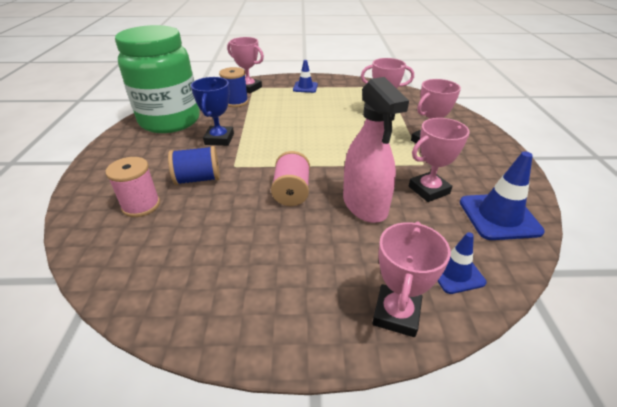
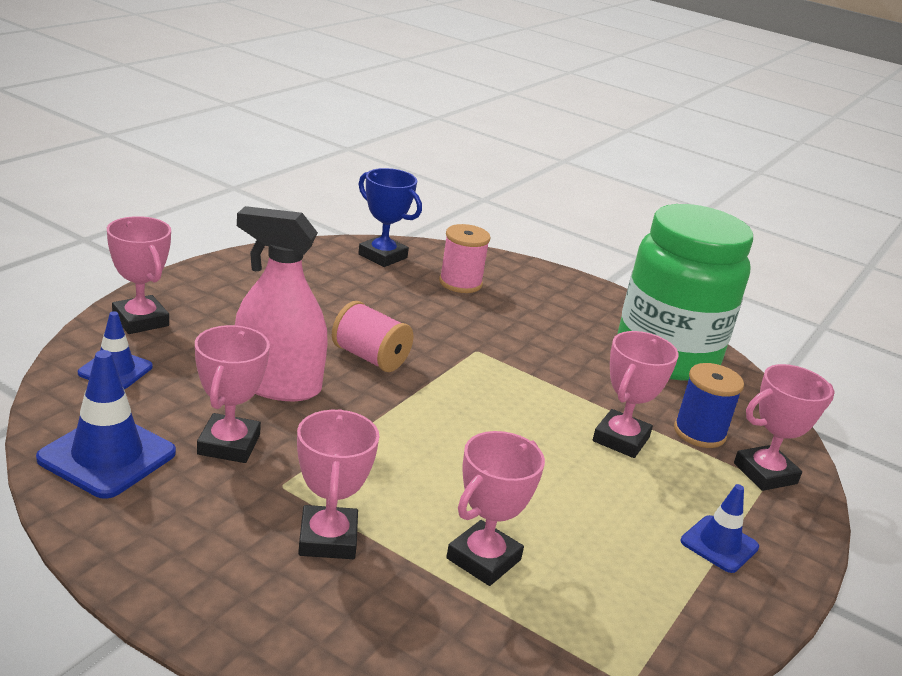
camera: 120 degrees right, 10 degrees down
blue spool [168,146,220,185] -> none
blue trophy [191,77,234,146] -> blue trophy moved to [358,168,422,267]
none -> pink trophy [593,331,679,458]

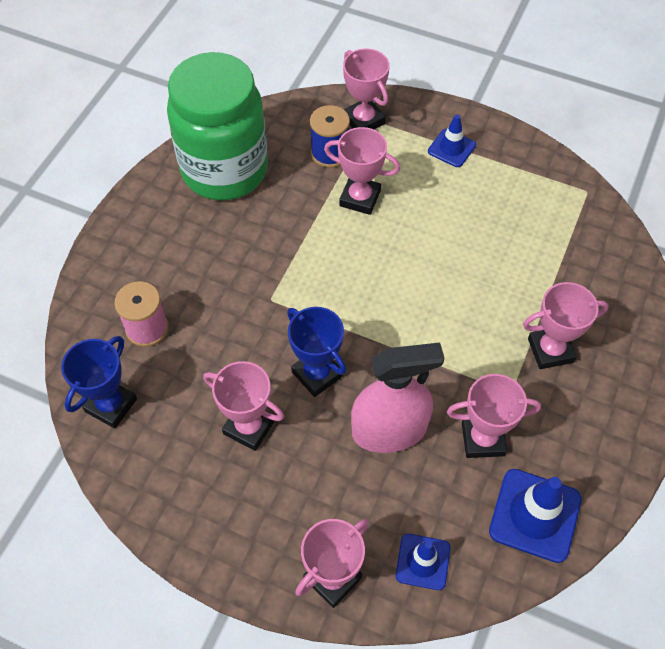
camera: 95 degrees left, 30 degrees up
pink spray bottle [235,206,328,401] -> pink spray bottle turned 105 degrees counterclockwise [351,343,444,453]
pink spool [332,301,414,372] -> blue trophy [287,307,346,397]
pink trophy [446,431,545,586] -> pink trophy moved to [203,361,284,451]

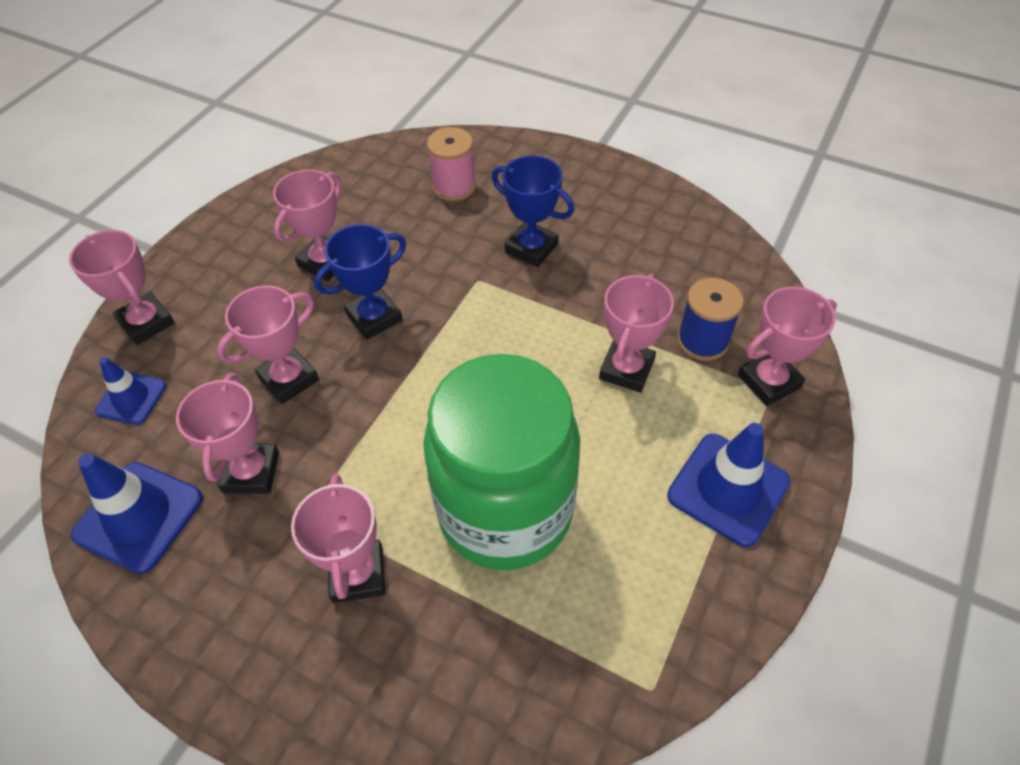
camera: 95 degrees right, 5 degrees down
blue trophy [61,336,137,428] -> blue trophy moved to [492,156,574,267]
green jar [167,52,268,201] -> green jar moved to [423,354,580,570]
pink spray bottle [351,343,444,453] -> pink trophy [217,285,319,404]
blue traffic cone [428,115,476,167] -> blue traffic cone [667,423,791,547], size x1.63

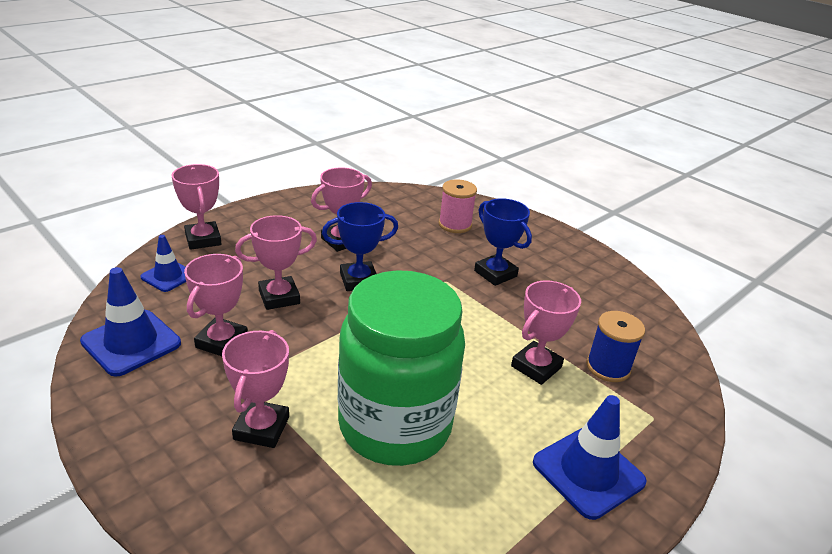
camera: 15 degrees right, 20 degrees down
pink trophy [738,287,837,406] -> none

